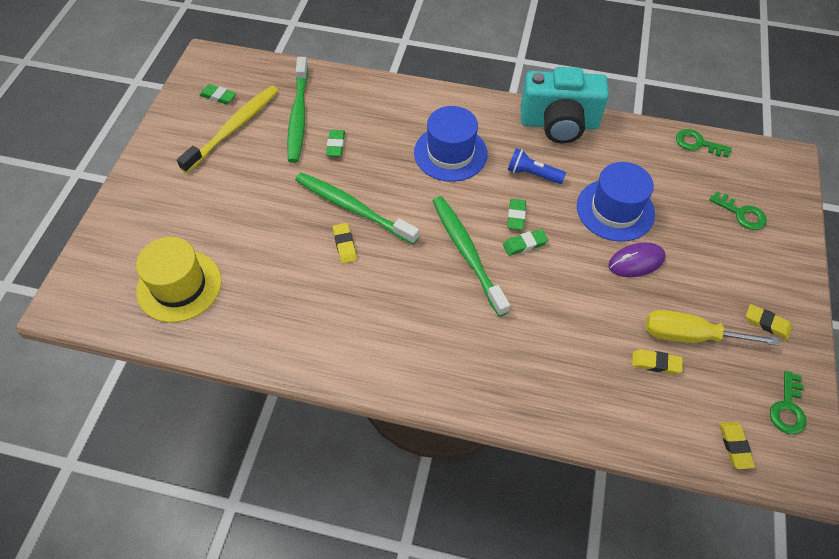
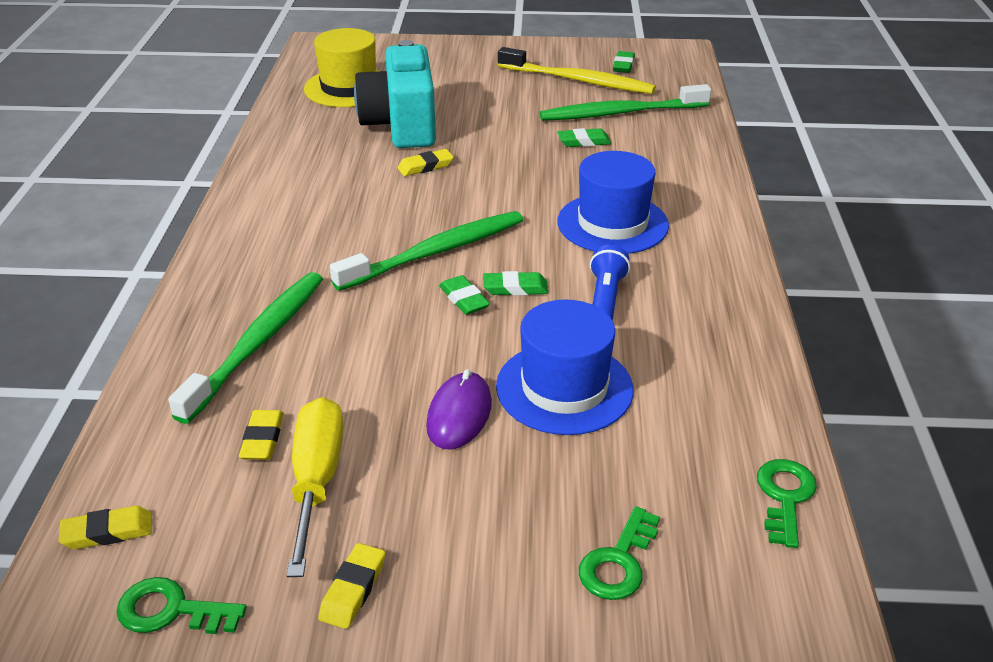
camera: 80 degrees right, 20 degrees down
green toothbrush [295,172,419,245] -> green toothbrush moved to [168,272,323,424]
turquoise camera [521,67,609,143] -> turquoise camera moved to [354,40,436,148]
purple mouse [608,242,666,277] -> purple mouse turned 45 degrees clockwise [426,369,492,449]

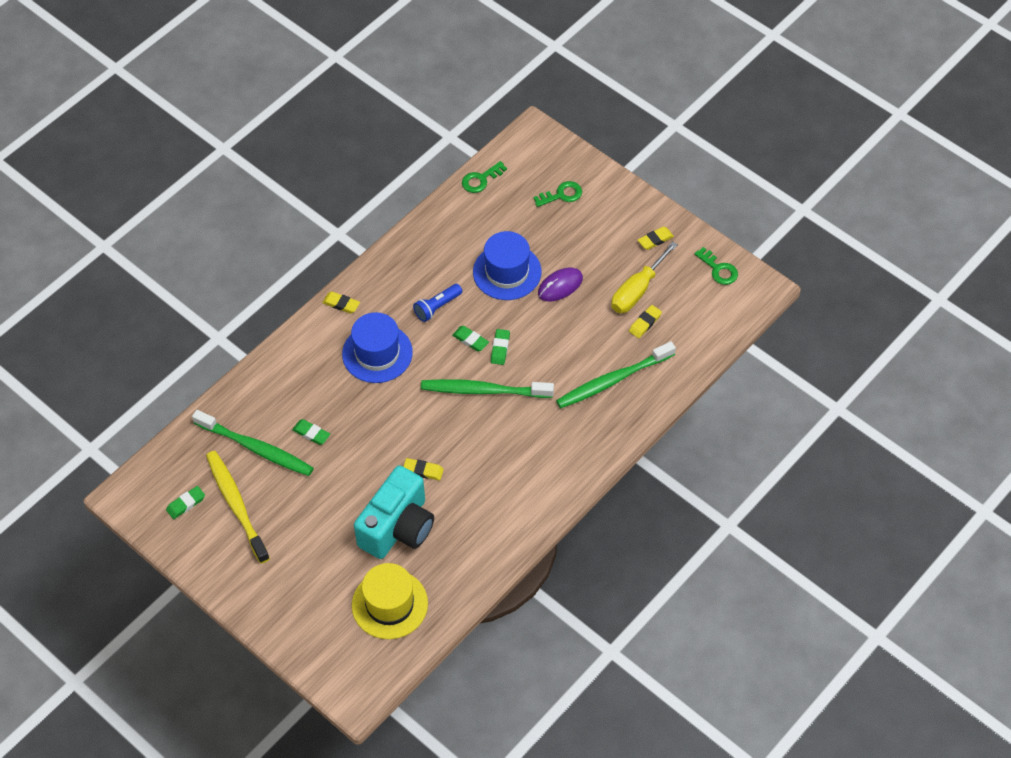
camera: 140 degrees left, 20 degrees up
yellow eraser [59,506,152,549] -> yellow eraser moved to [322,292,360,314]

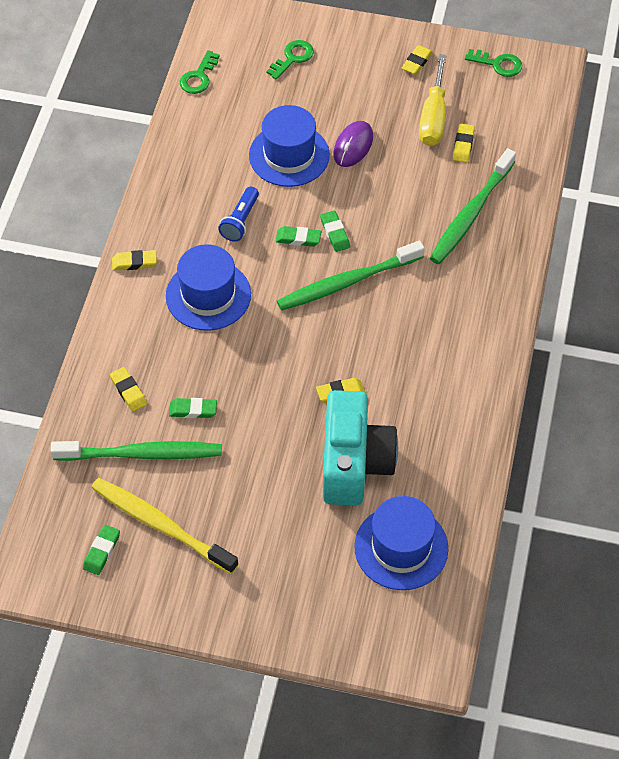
camera: 30 degrees left, 0 degrees up
yellow hat [352,563,428,639] -> blue hat [354,496,448,590]
none -> yellow eraser [110,367,147,411]

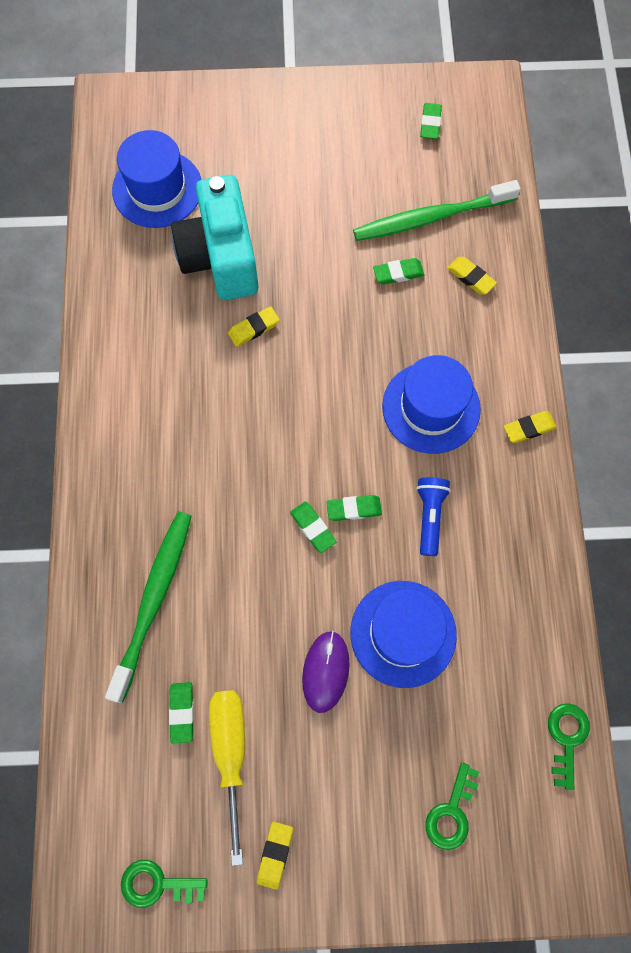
camera: 165 degrees right, 15 degrees up
yellow toothbrush [91,478,238,574] -> none
green toothbrush [277,241,425,311] -> none
yellow eraser [453,124,475,163] -> green eraser [169,682,194,743]

